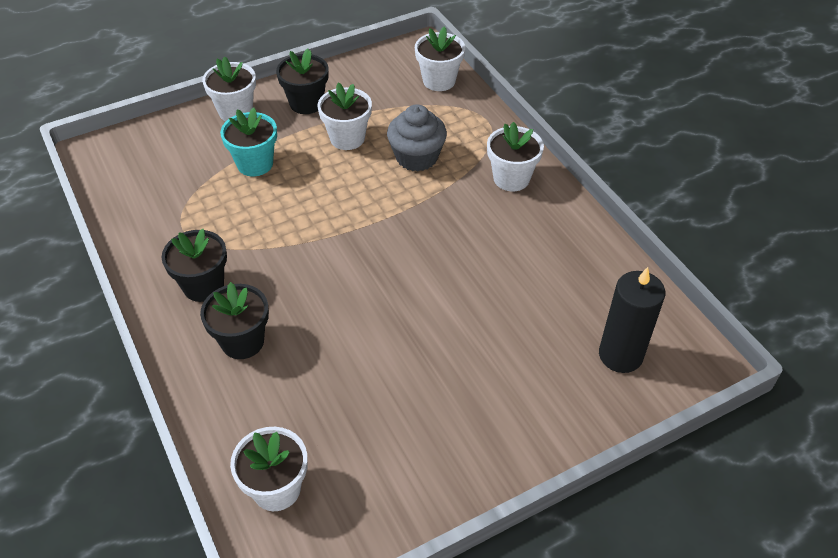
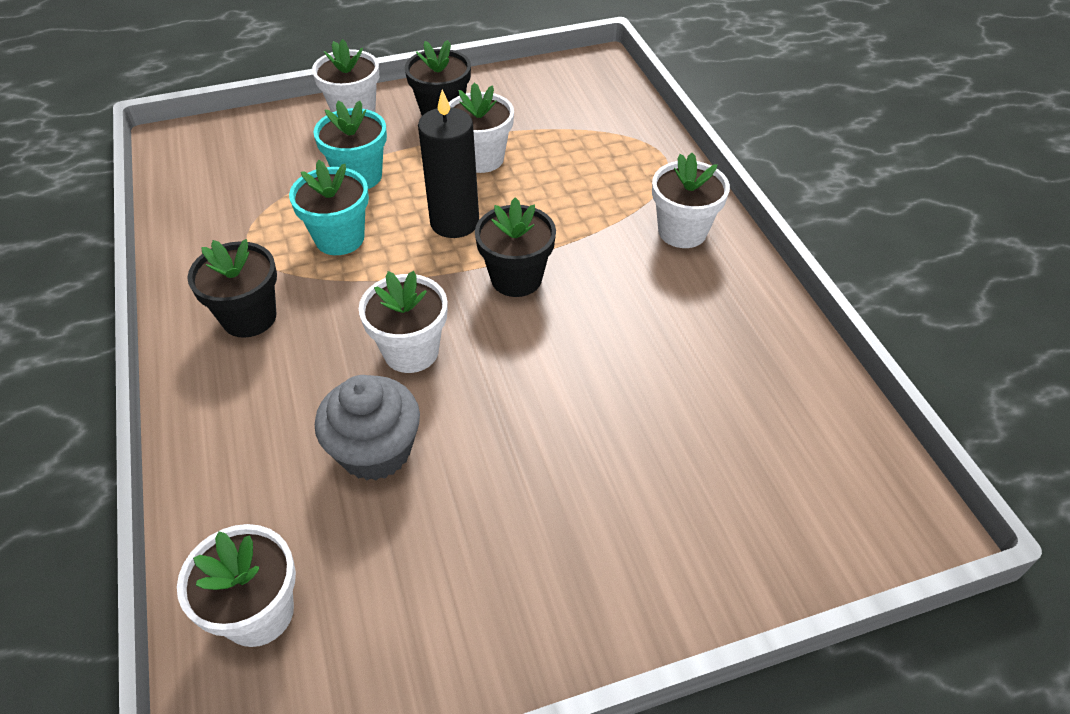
camera: 10 degrees right, 0 degrees up
black flower pot [200,282,269,359] -> black flower pot moved to [475,197,556,297]
grey cupcake [387,104,447,171] -> grey cupcake moved to [315,375,420,480]
white flower pot [415,26,465,91] -> white flower pot moved to [359,271,447,373]
black candle [599,267,665,373] -> black candle moved to [418,90,479,238]
none -> turquoise flower pot [289,160,369,255]

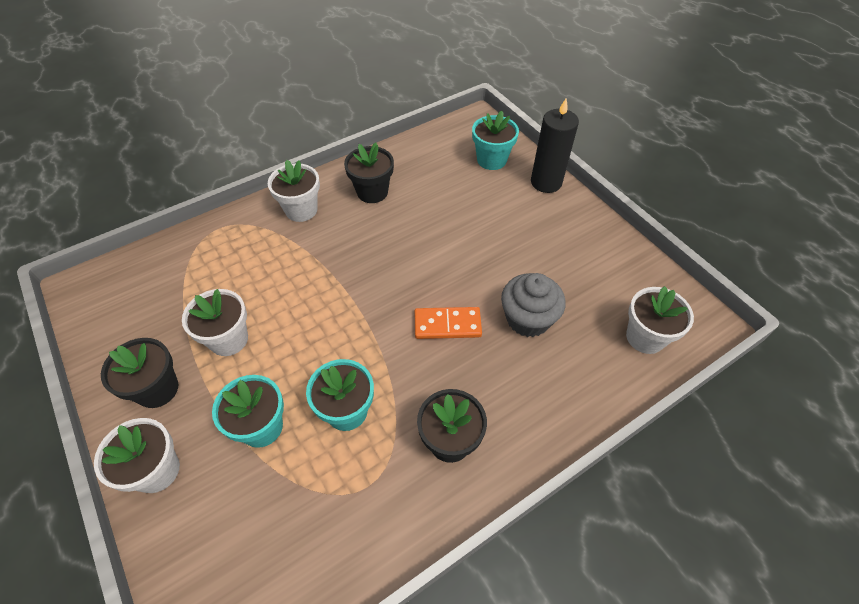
camera: 105 degrees left, 5 degrees up
white flower pot [359,271,447,373] -> orange domino [415,307,482,339]
black candle [418,90,479,238] -> black candle moved to [531,98,579,193]
black flower pot [475,197,556,297] -> black flower pot moved to [344,143,394,203]
none -> turquoise flower pot [472,111,519,170]

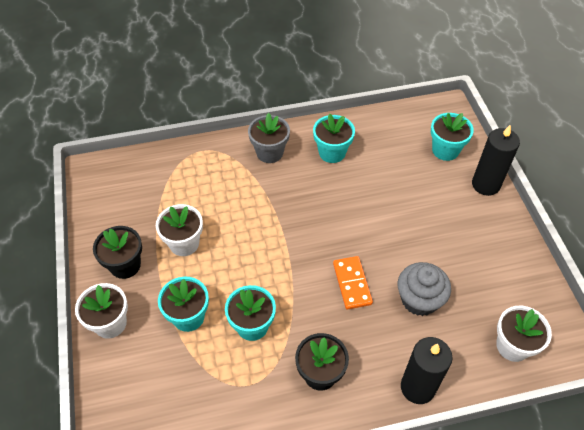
camera: 20 degrees right, 0 degrees up
white flower pot [268,160,320,222] -> grey flower pot [248,113,290,163]
black flower pot [344,143,394,203] -> turquoise flower pot [313,114,355,163]
orange domino [415,307,482,339] -> orange domino turned 60 degrees clockwise [333,256,373,309]
none -> black candle [401,337,453,404]

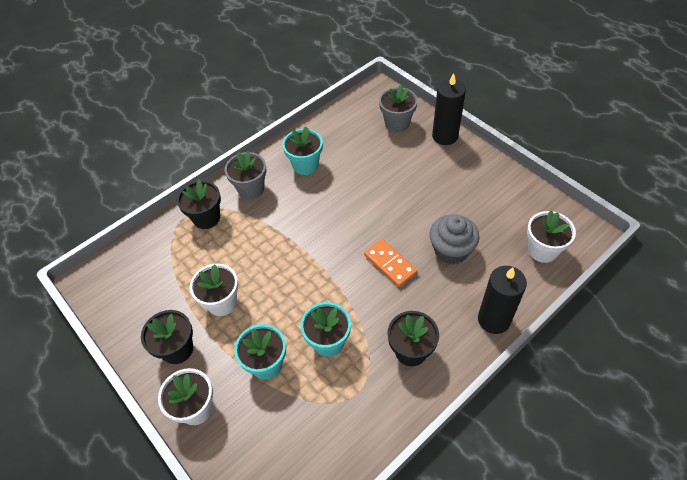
camera: 25 degrees left, 0 degrees up
turquoise flower pot [431,113,474,161] -> grey flower pot [379,84,418,132]
none -> black flower pot [177,179,221,229]

